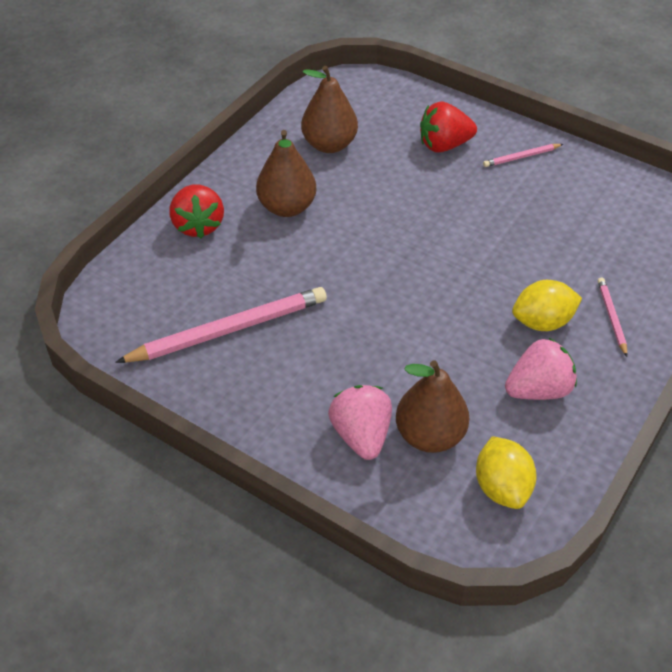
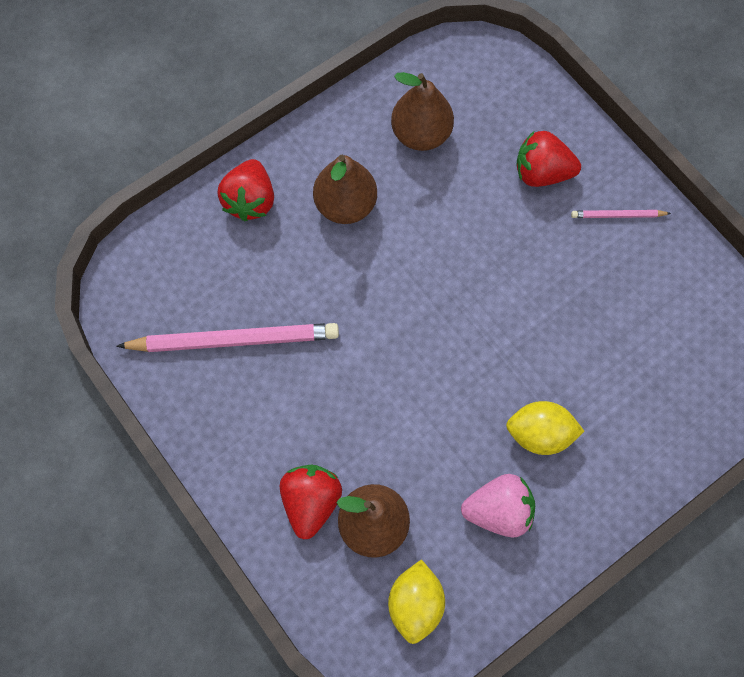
camera: 20 degrees right, 20 degrees up
pink strawberry [328,385,392,460] -> red strawberry [279,465,342,539]
pink pencil [598,277,627,357] -> none

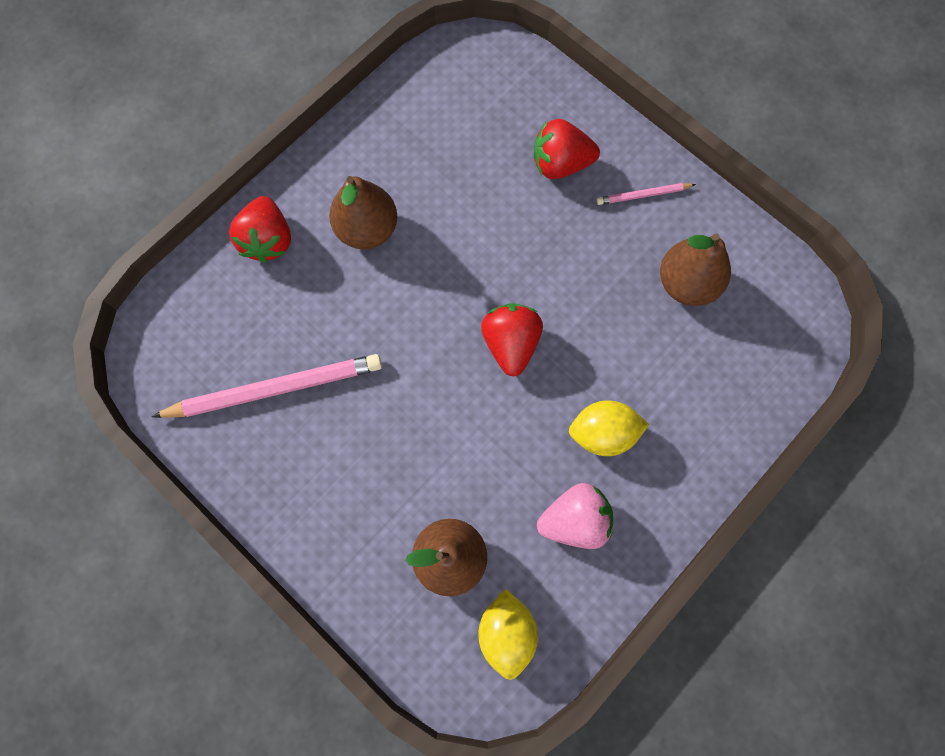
camera: 10 degrees left, 5 degrees up
red strawberry [279,465,342,539] -> red strawberry moved to [481,303,543,377]
brown pear [391,72,454,151] -> brown pear moved to [660,234,731,306]

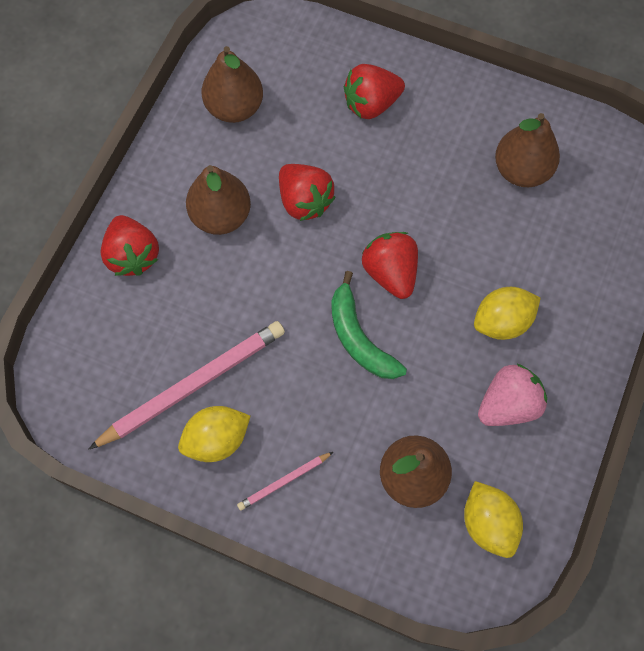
camera: 20 degrees left, 5 degrees down
pink pencil [597,183,696,205] -> pink pencil moved to [237,452,333,511]
none -> yellow lemon [178,406,251,462]
none -> brown pear [202,46,263,123]
none -> red strawberry [279,164,336,221]
none -> green banana [331,271,407,379]

